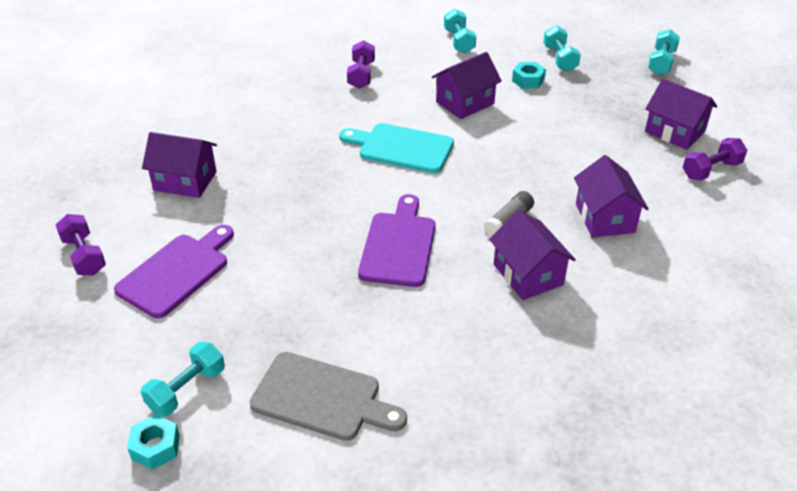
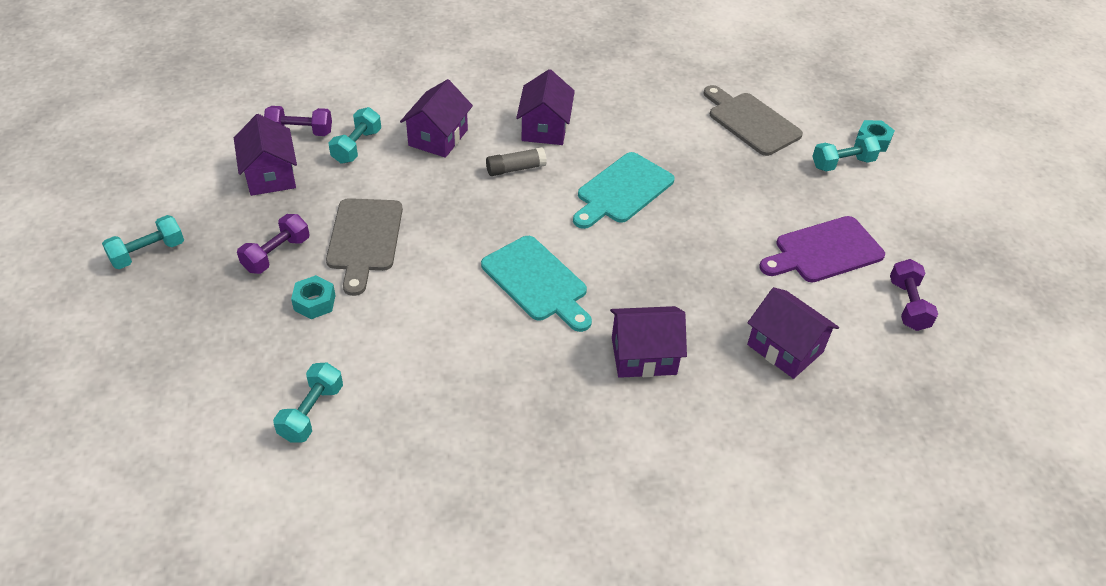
camera: 150 degrees left, 5 degrees up
purple dumbbell [347,40,375,89] -> purple dumbbell moved to [237,214,310,274]
purple cutting board [358,194,436,287] -> turquoise cutting board [573,152,675,229]
purple house [432,52,502,119] -> purple house moved to [610,306,687,378]
turquoise dumbbell [543,25,581,72] -> turquoise dumbbell moved to [329,107,381,164]
none -> grey cutting board [326,198,403,296]

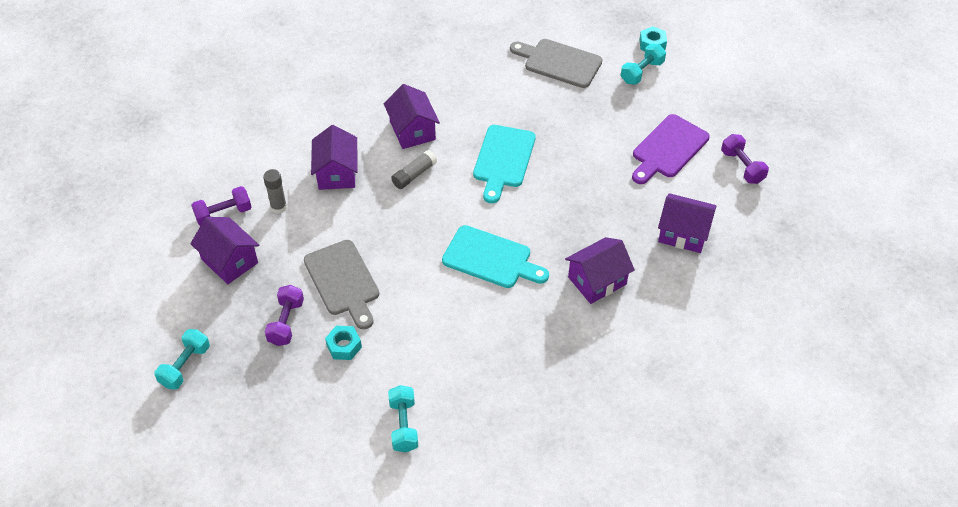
camera: 25 degrees left, 5 degrees up
turquoise dumbbell [329,107,381,164] -> grey glue stick [263,169,287,214]

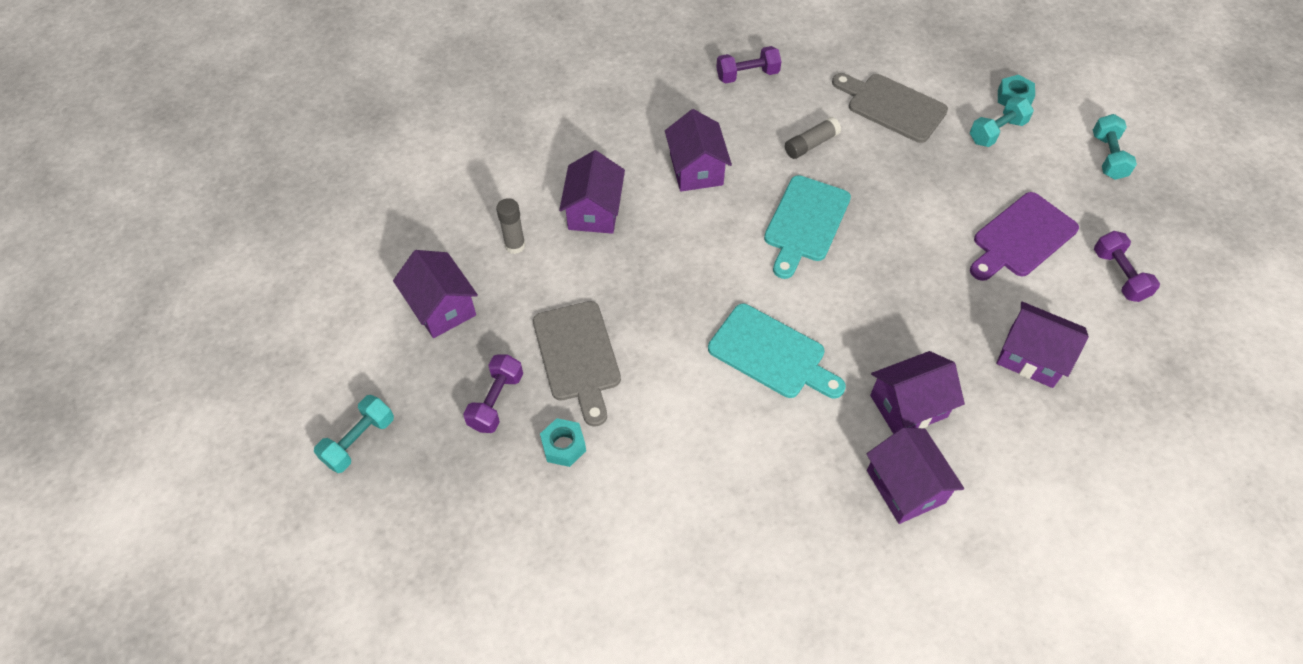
camera: 10 degrees right, 5 degrees up
purple dumbbell [191,186,252,226] -> purple dumbbell moved to [716,46,782,83]
turquoise dumbbell [388,385,418,452] -> turquoise dumbbell moved to [1093,114,1137,180]
grey glue stick [391,150,437,189] -> grey glue stick moved to [785,117,841,159]
none -> purple house [867,427,964,524]

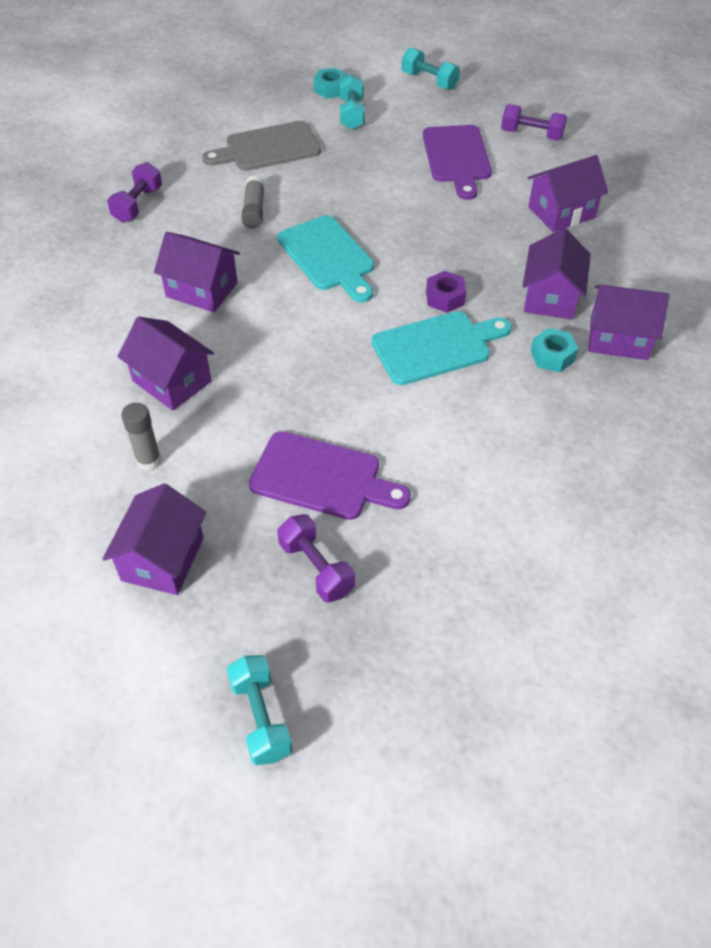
camera: 55 degrees left, 5 degrees down
purple house [393,250,478,338] -> purple house turned 75 degrees counterclockwise [102,483,206,595]
grey cutting board [533,301,621,427] -> purple cutting board [249,431,411,520]
turquoise nut [540,418,586,467] -> turquoise nut moved to [531,328,578,372]
none -> purple nut [426,271,466,313]

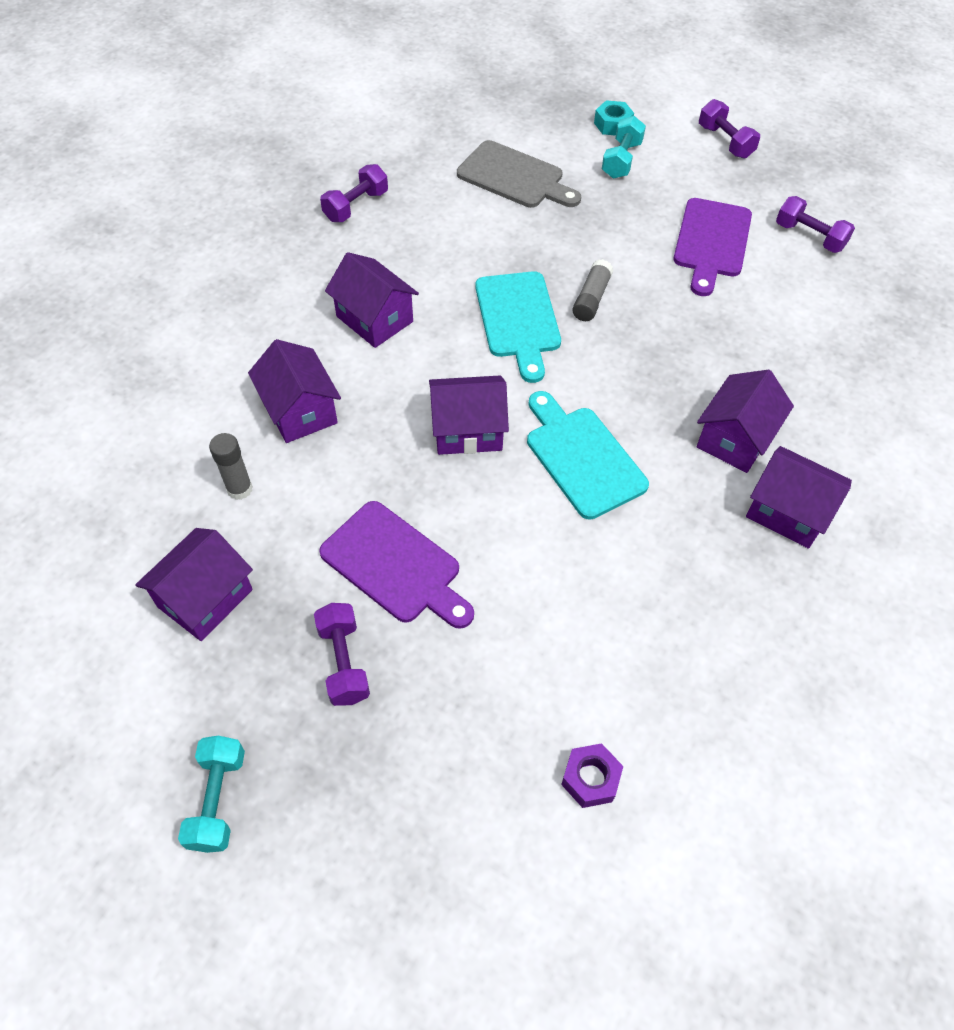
camera: 20 degrees right, 5 degrees up
grey cutting board [202,121,321,171] -> grey cutting board turned 150 degrees counterclockwise [457,140,581,208]
grey glue stick [241,175,265,228] -> grey glue stick moved to [573,259,613,321]
turquoise cutting board [372,311,512,385] -> turquoise cutting board turned 120 degrees counterclockwise [527,391,649,520]
turquoise dumbbell [402,47,460,90] -> purple dumbbell [699,99,760,159]
purple nut [426,271,466,313] -> purple nut moved to [561,743,623,808]
purple house [528,155,609,232] -> purple house moved to [429,375,509,455]
turquoise nut [531,328,578,372] -> none

